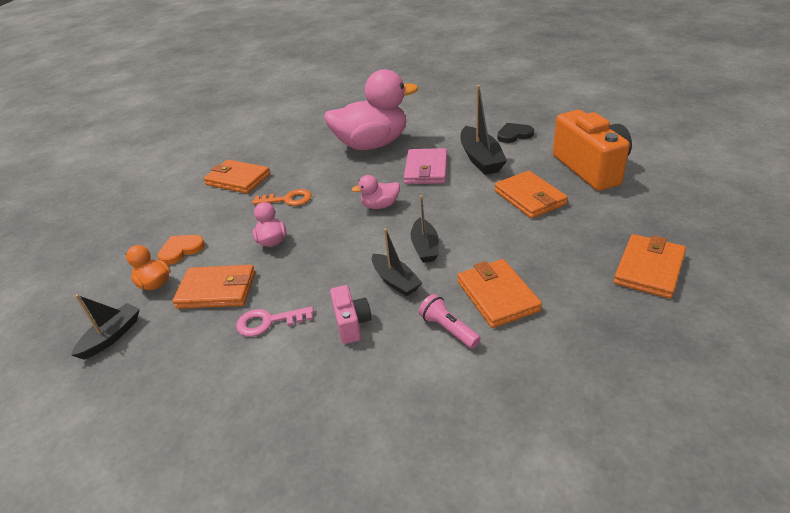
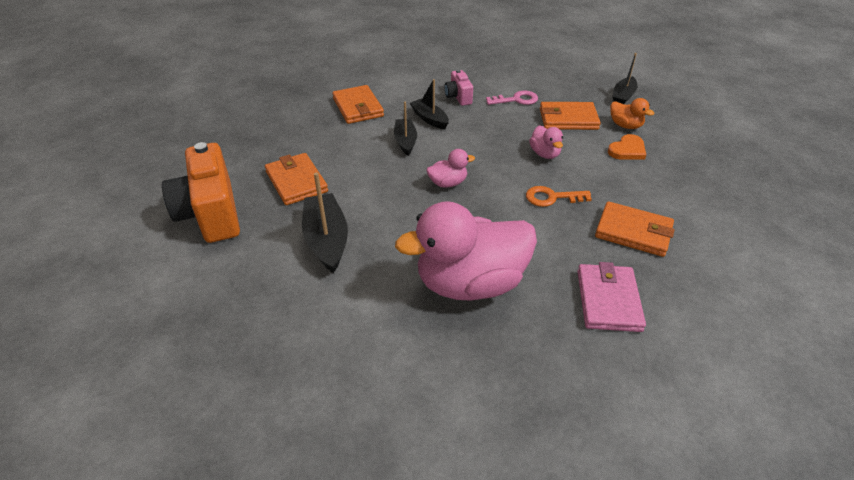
camera: 175 degrees right, 5 degrees up
pink wallet [404,148,447,184] -> pink wallet moved to [577,262,646,332]
pink flashlight [419,294,481,349] -> none
black heart [497,123,534,143] -> none
orange wallet [614,234,686,299] -> none

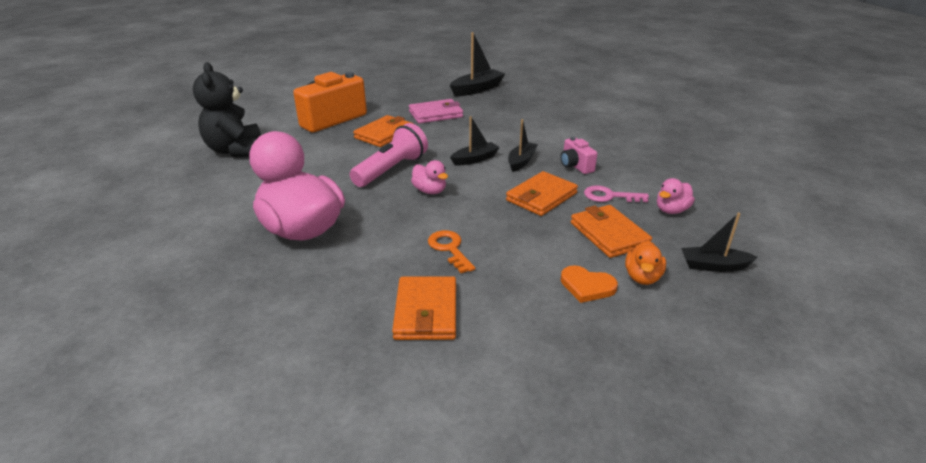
camera: 65 degrees right, 10 degrees down
black boat [302,172,348,273] -> black boat moved to [450,32,505,96]
orange wallet [332,85,384,124] -> orange wallet moved to [506,171,578,216]
pink camera [444,69,473,106] -> pink camera turned 75 degrees counterclockwise [560,137,598,174]
pink key [486,91,538,105] -> pink key turned 135 degrees clockwise [584,185,649,202]
pink duck [529,125,563,159] -> pink duck moved to [657,178,695,214]
pink wallet [577,262,646,332] -> pink wallet moved to [409,99,463,123]
none -> black teddy bear [193,62,261,157]
none -> pink flashlight [349,123,428,187]

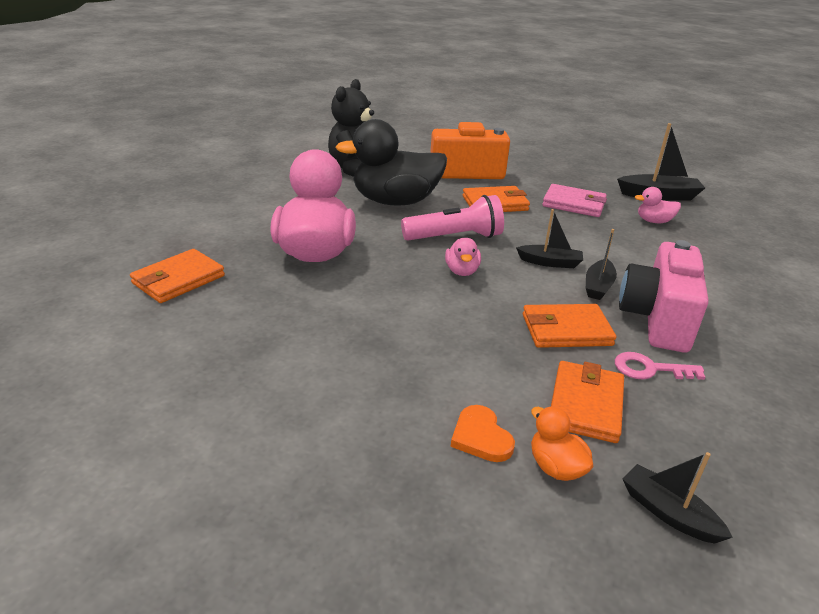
camera: 40 degrees right, 0 degrees up
orange wallet [392,276,456,340] -> orange wallet moved to [130,249,225,303]
orange key [428,230,475,273] -> none
black boat [508,119,538,172] -> black boat turned 135 degrees clockwise [586,229,617,300]
pink camera [560,137,598,174] -> pink camera [619,240,709,353], size x2.04
pink key [584,185,649,202] -> pink key turned 45 degrees counterclockwise [615,352,705,380]
orange duck [625,241,666,285] -> orange duck turned 90 degrees clockwise [531,406,593,481]
pink duck [657,178,695,214] -> pink duck moved to [635,187,681,223]
none -> black duck [335,119,447,205]

